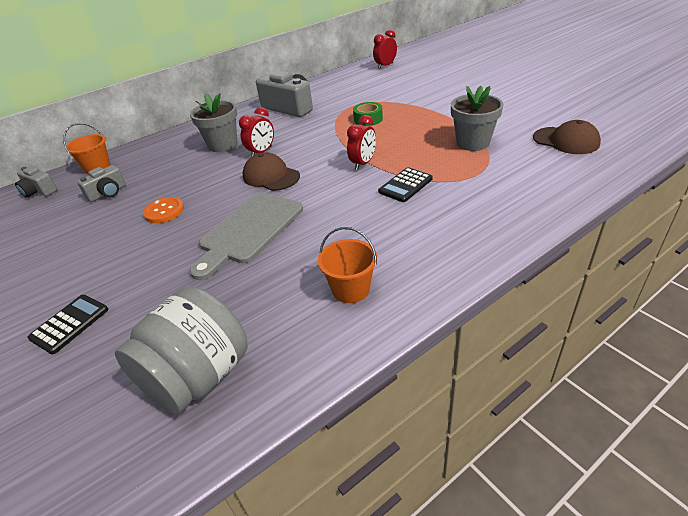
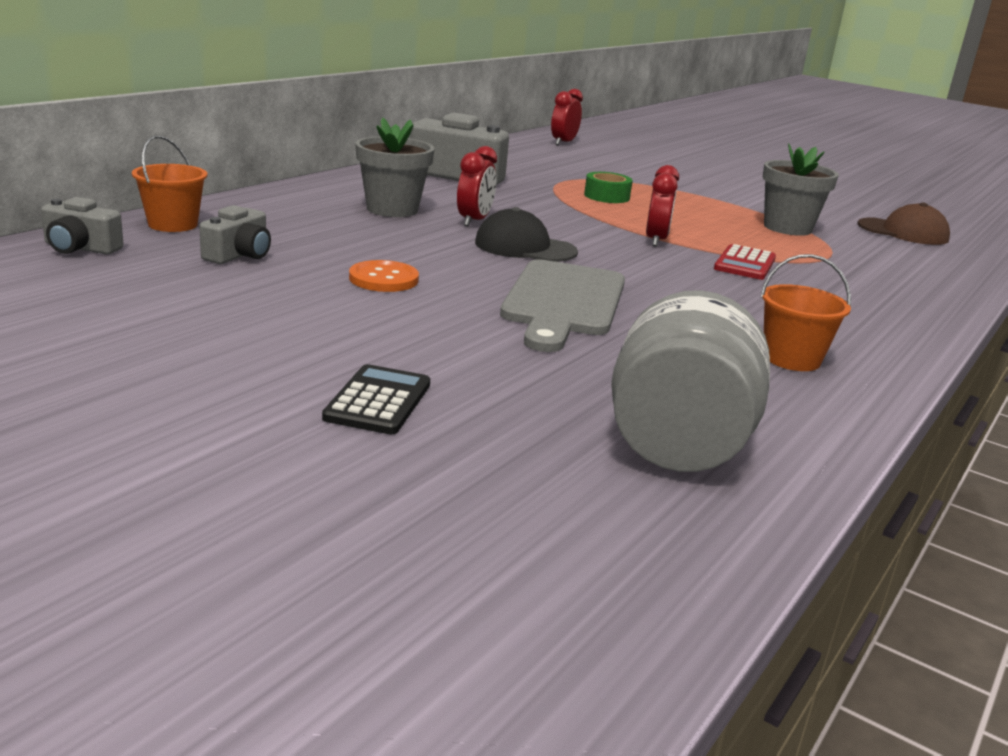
camera: 25 degrees left, 15 degrees down
brown cap [243,152,300,191] -> black cap [475,207,578,262]
black calculator [378,167,433,202] -> red calculator [714,244,776,280]

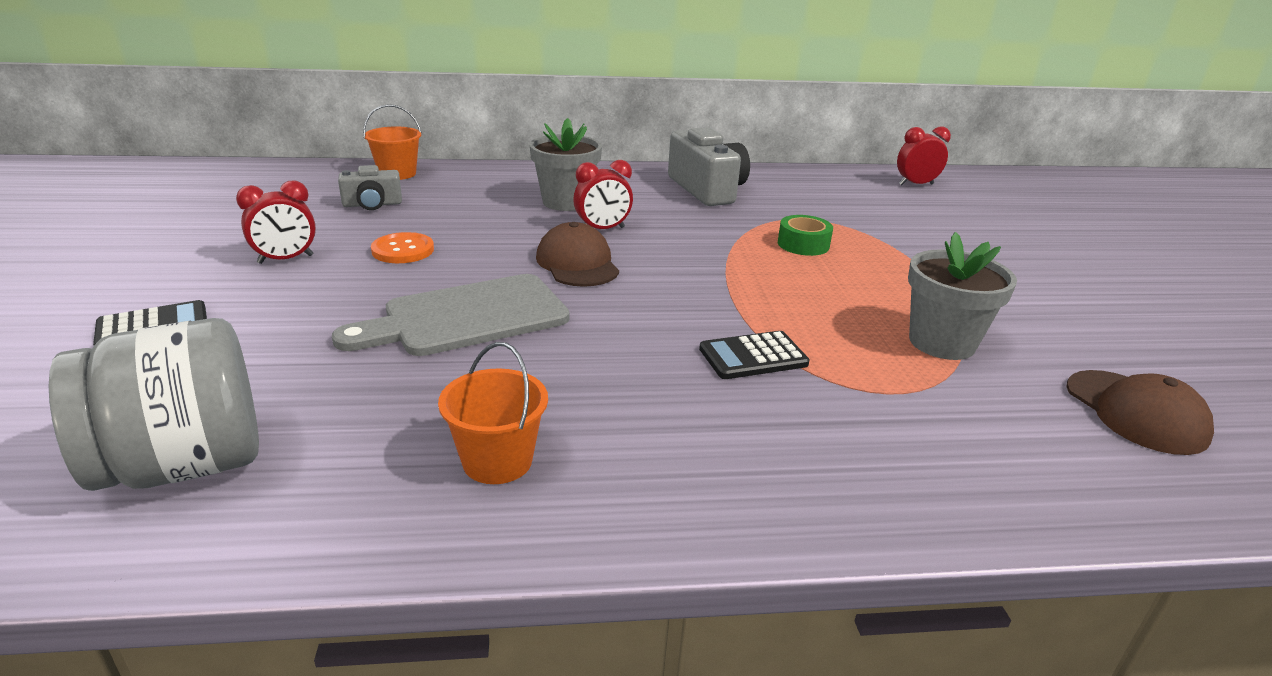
camera: 50 degrees right, 5 degrees up
grey camera [41,197,123,254] -> none
black cap [475,207,578,262] -> brown cap [536,222,619,287]
red clock [646,165,679,246] -> red clock moved to [236,180,316,264]
red calculator [714,244,776,280] -> black calculator [699,331,810,379]

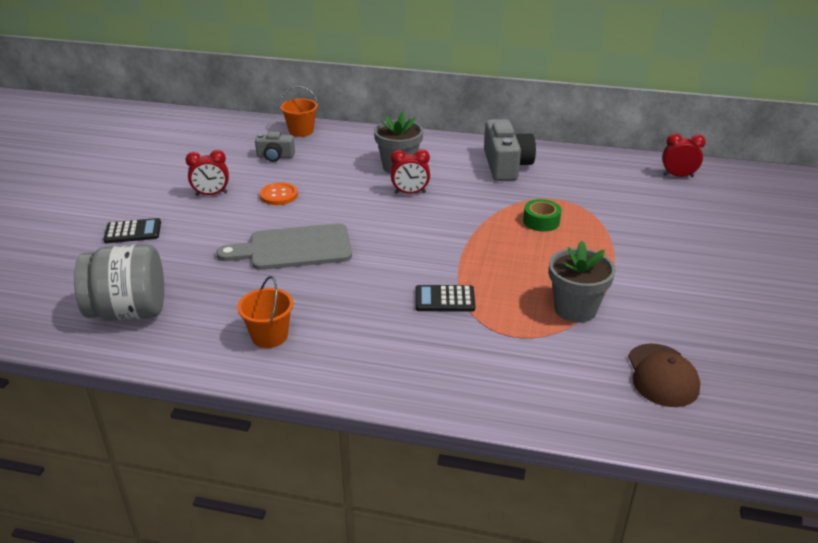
camera: 20 degrees right, 5 degrees up
brown cap [536,222,619,287] -> none

